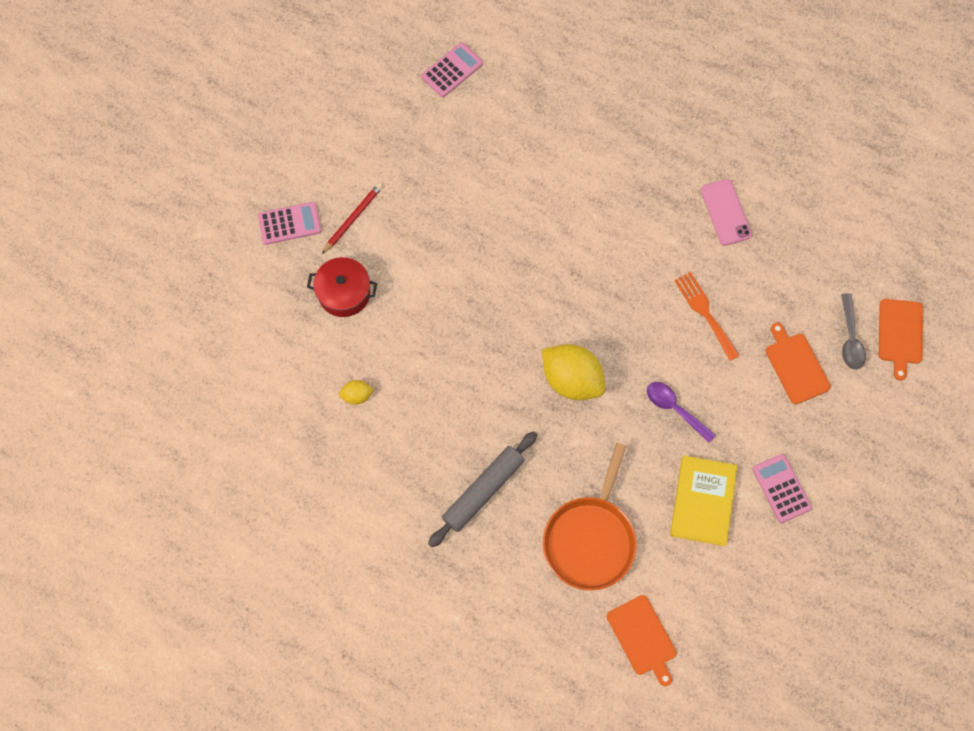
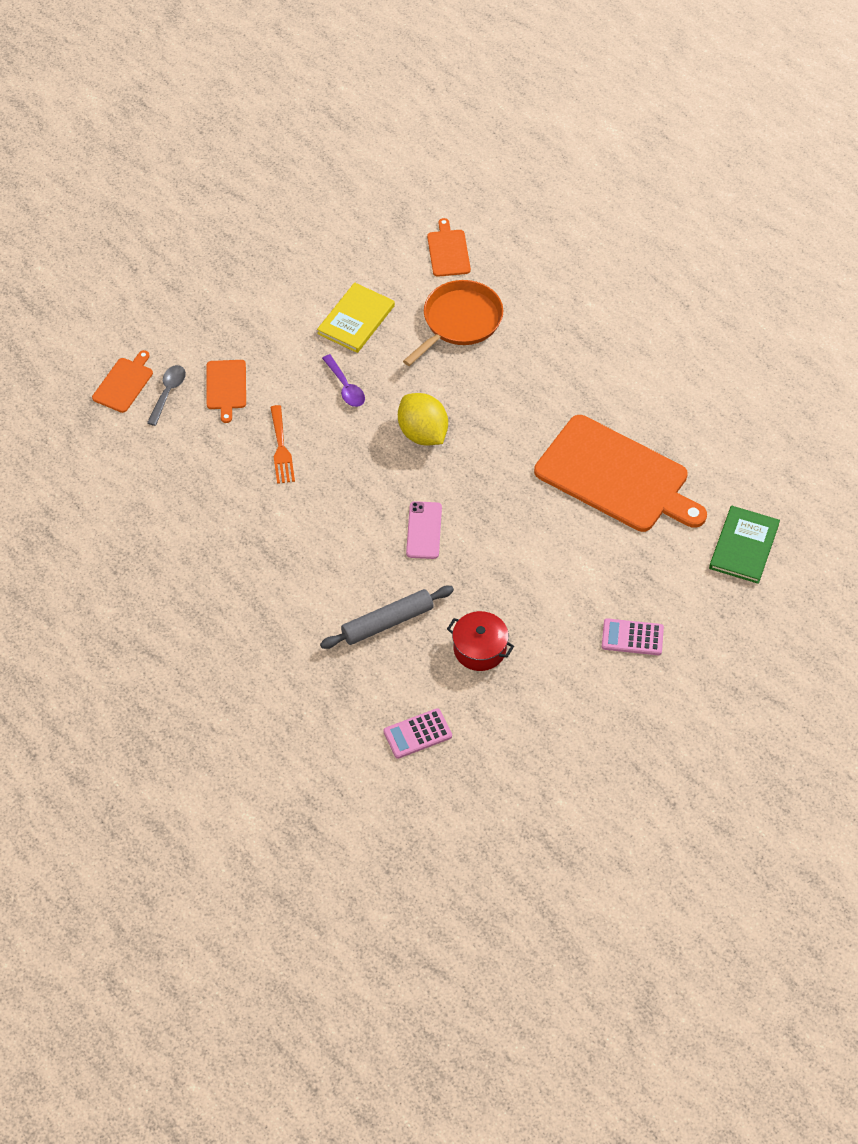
camera: 160 degrees left, 15 degrees down
red pot [307,257,377,317] -> red pot moved to [447,611,514,671]
red pencil [322,183,383,254] -> none
yellow lemon [339,380,374,405] -> orange cutting board [534,415,707,532]
grey rolling pin [428,431,537,547] -> grey rolling pin moved to [320,586,454,649]
pink phone [701,179,752,246] -> pink phone moved to [406,501,442,559]
pink calculator [752,454,812,523] -> none
none -> green book [709,506,780,584]

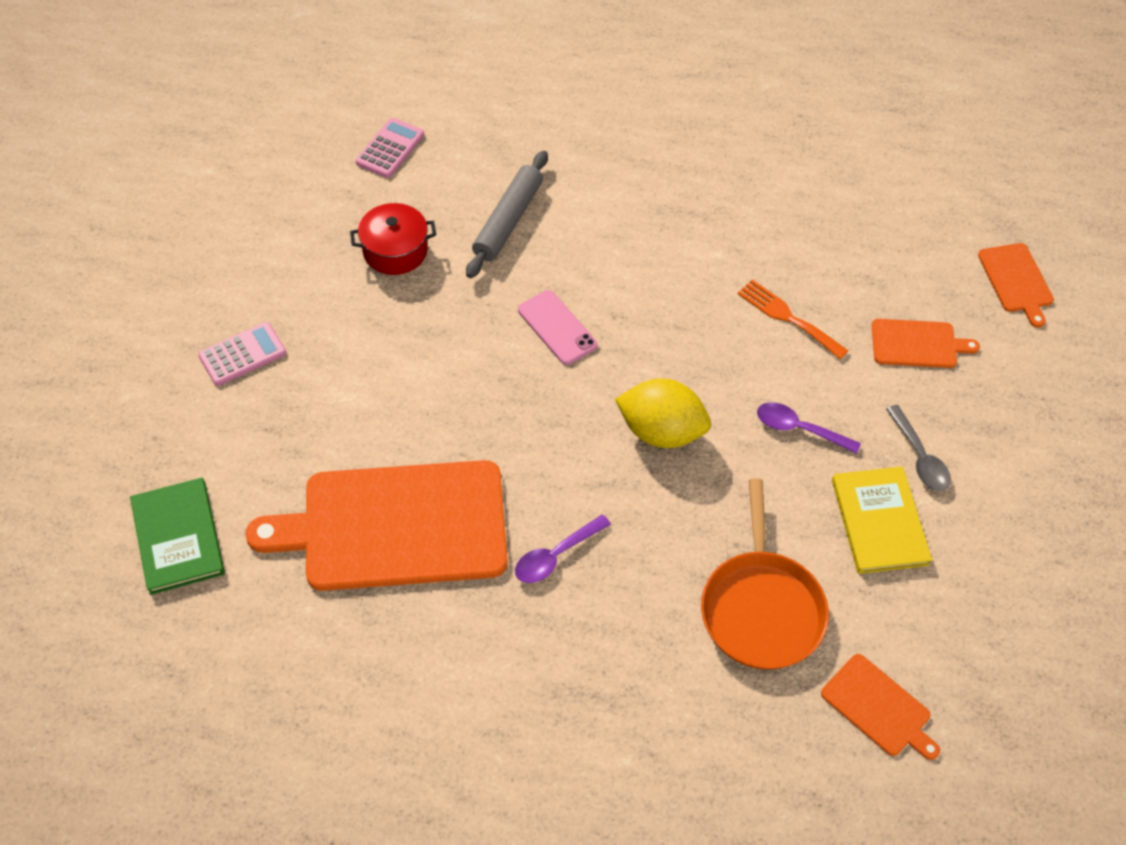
camera: 140 degrees right, 0 degrees up
grey spoon [147,365,186,426] -> grey spoon moved to [886,405,951,491]
orange cutting board [207,360,246,423] -> orange cutting board turned 135 degrees clockwise [872,319,980,368]
none -> purple spoon [515,515,611,583]

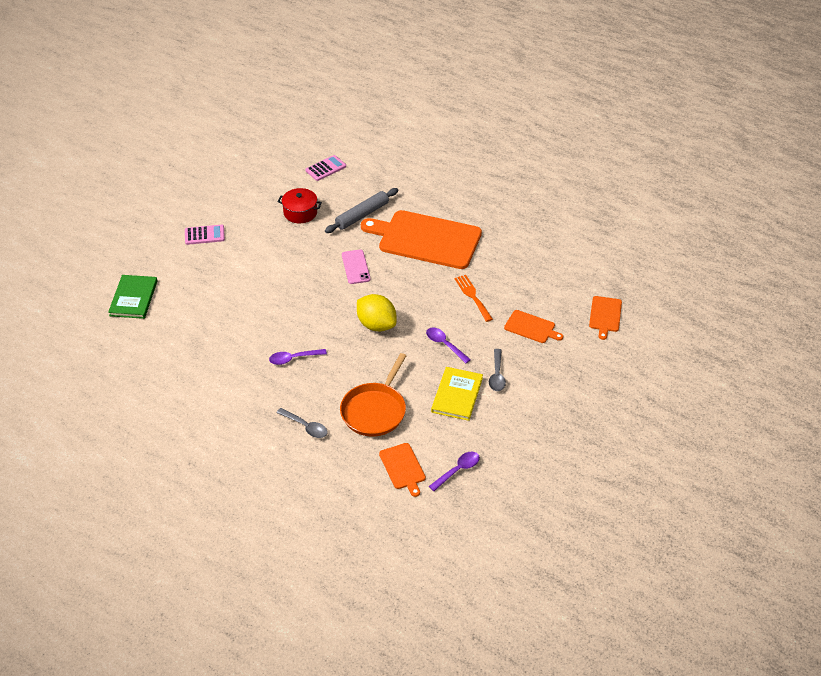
camera: 25 degrees right, 10 degrees down
orange cutting board [246,460,508,591] -> orange cutting board moved to [361,210,482,269]
none -> grey spoon [276,408,328,438]
none -> purple spoon [429,452,480,491]

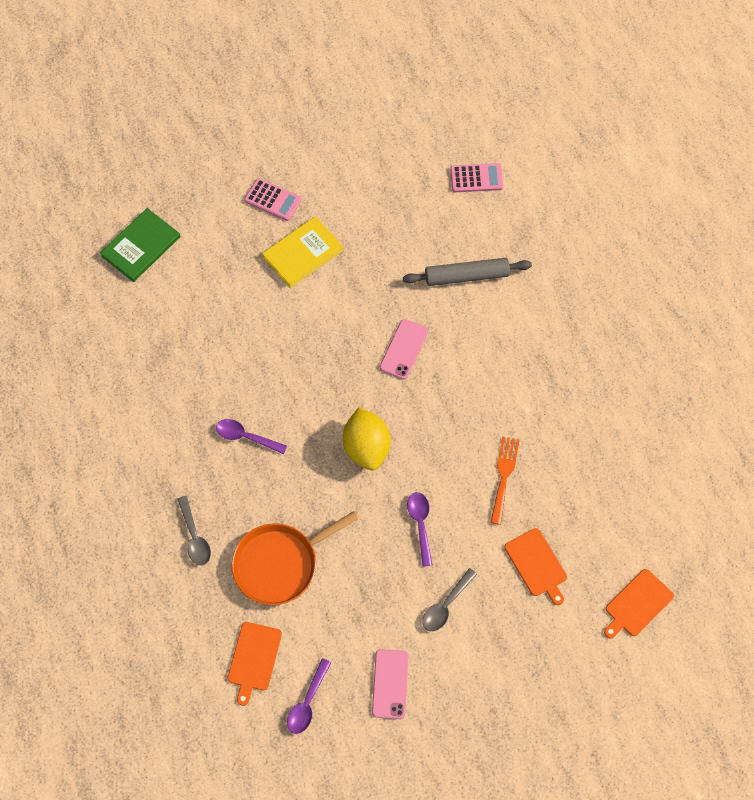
camera: 35 degrees right, 20 degrees up
red pot [277,188,322,223] -> none
orange cutting board [361,210,482,269] -> none
purple spoon [429,452,480,491] -> purple spoon turned 120 degrees clockwise [287,658,331,734]
yellow book [431,367,483,421] -> yellow book moved to [262,216,344,288]
none -> pink phone [372,649,408,719]

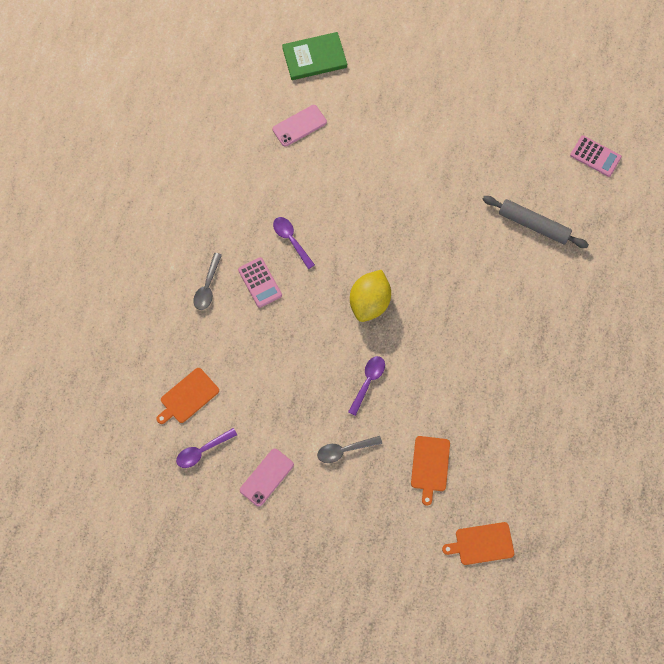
camera: 35 degrees right, 5 degrees up
orange pan [232,511,358,605] -> none
pink calculator [244,178,302,221] -> pink calculator moved to [238,257,282,308]
yellow book [262,216,344,288] -> none
pink phone [380,319,428,380] -> pink phone moved to [273,105,327,147]
orange fork [490,436,519,525] -> none

